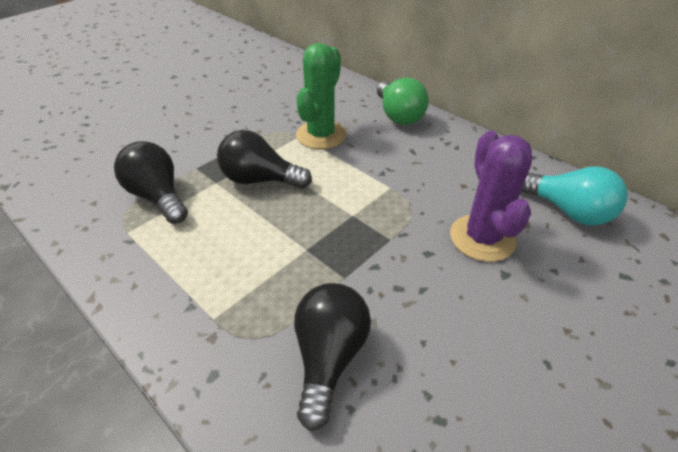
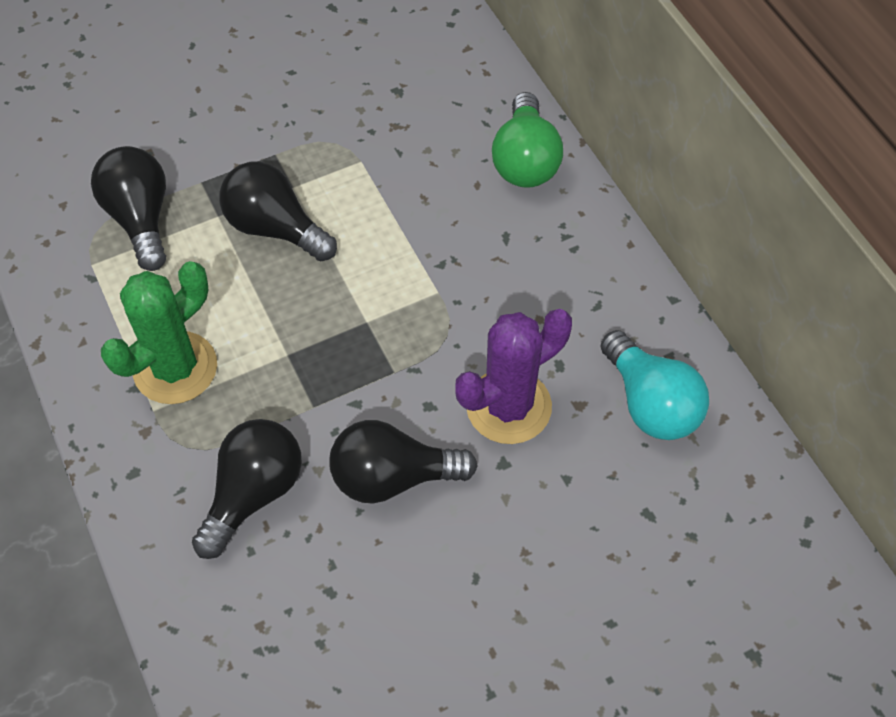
camera: 20 degrees right, 15 degrees up
green cactus [296,43,346,149] -> green cactus moved to [101,261,217,404]
purple cactus [450,131,532,262] -> purple cactus turned 45 degrees clockwise [455,309,572,444]
none -> black light bulb [329,420,478,504]

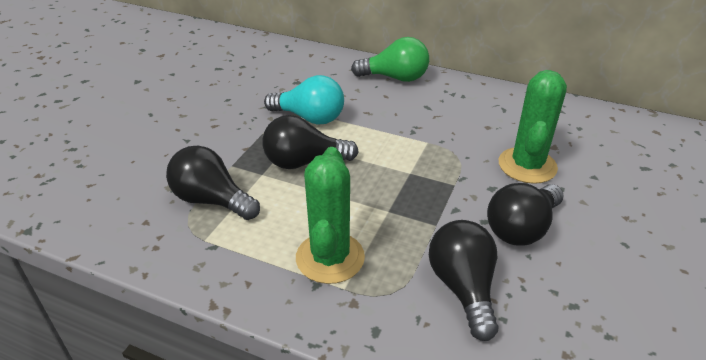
camera: 40 degrees left, 20 degrees down
purple cactus [455,309,572,444] -> green cactus [499,70,567,184]
green light bulb [492,92,563,188] -> green light bulb turned 45 degrees counterclockwise [351,37,429,82]
turquoise light bulb [600,330,709,440] -> turquoise light bulb moved to [264,75,344,124]

